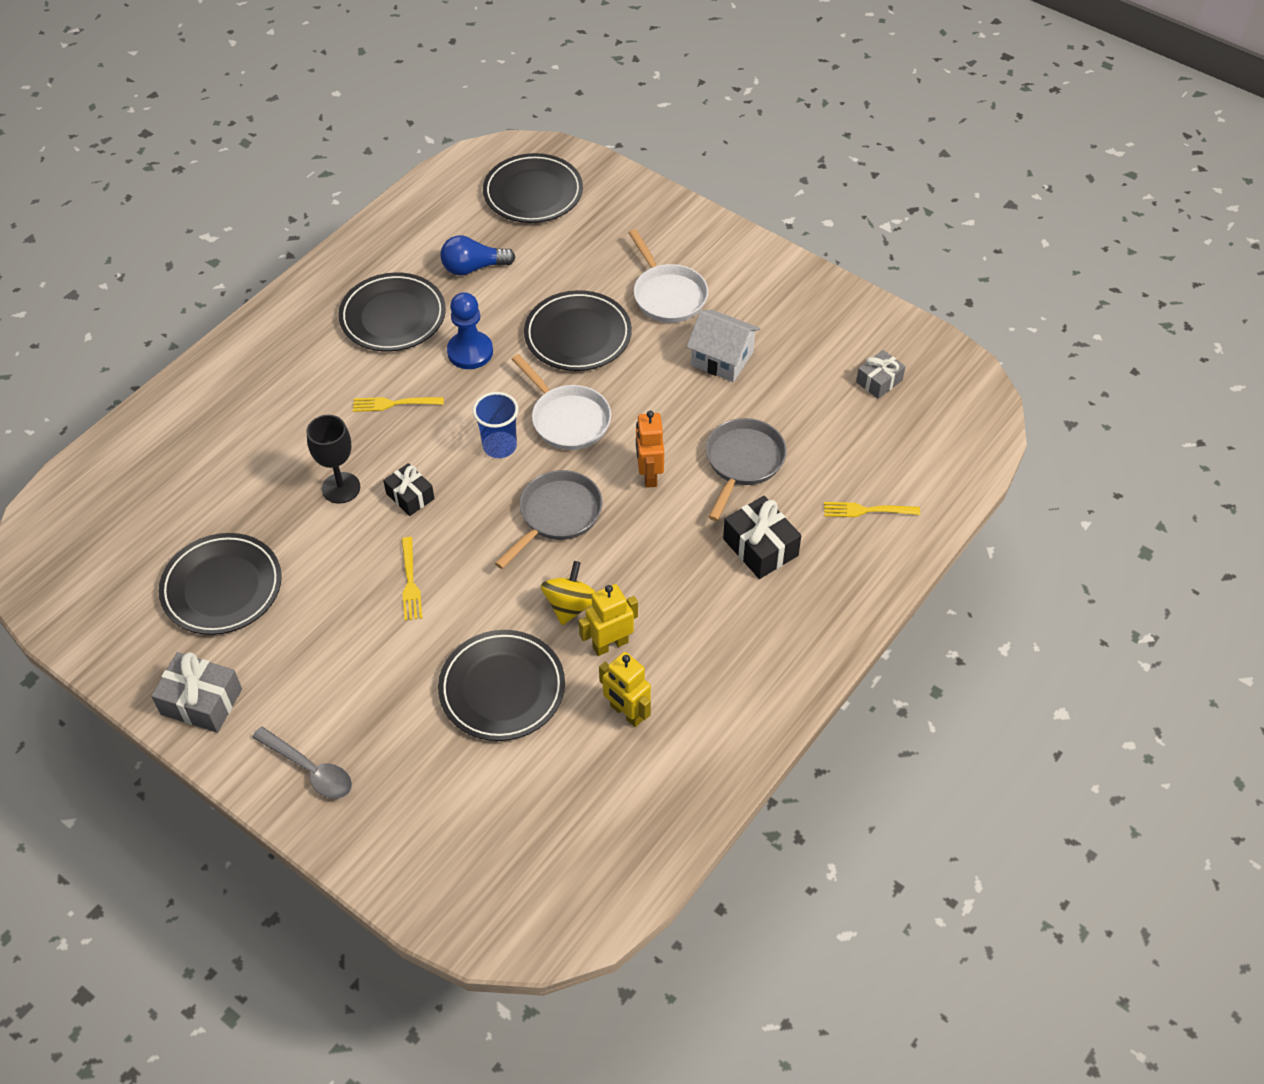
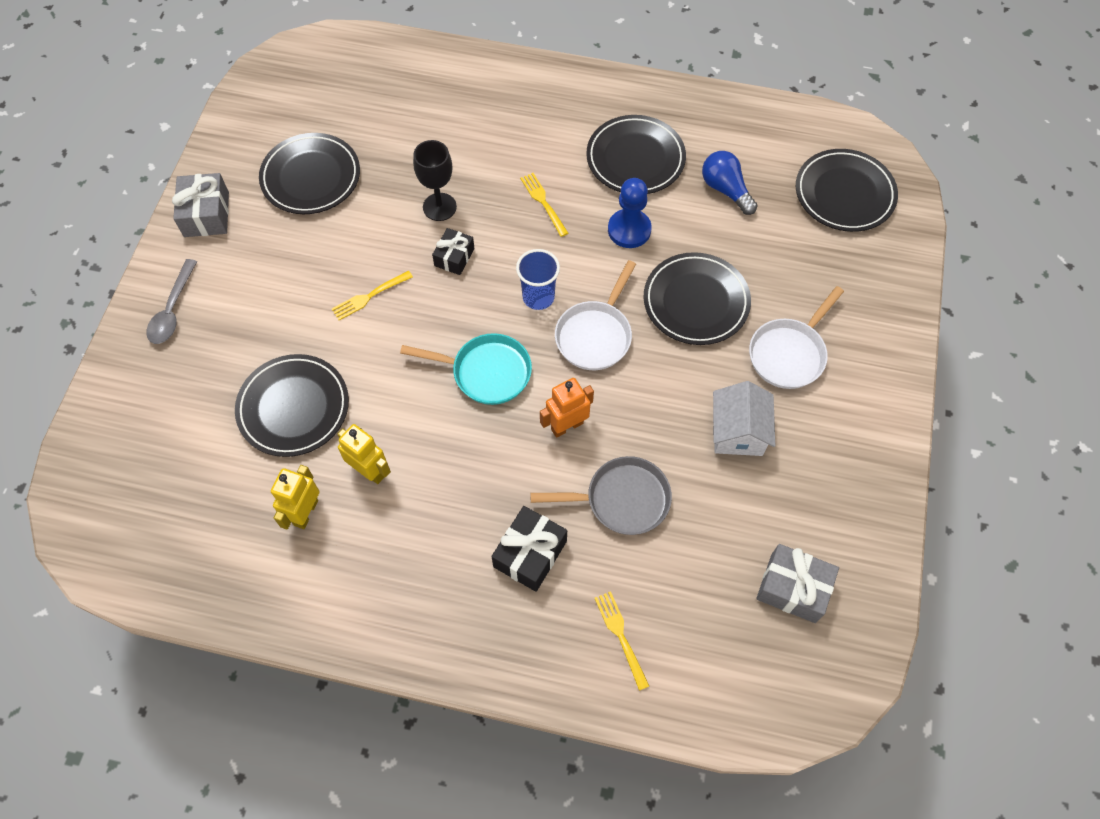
camera: 65 degrees right, 10 degrees up
grey pan [495,470,603,569] -> turquoise pan [400,333,532,405]
yellow spinning top [541,561,595,625] -> none
grey gift [856,350,906,399] -> grey gift [756,544,839,623], size x1.52

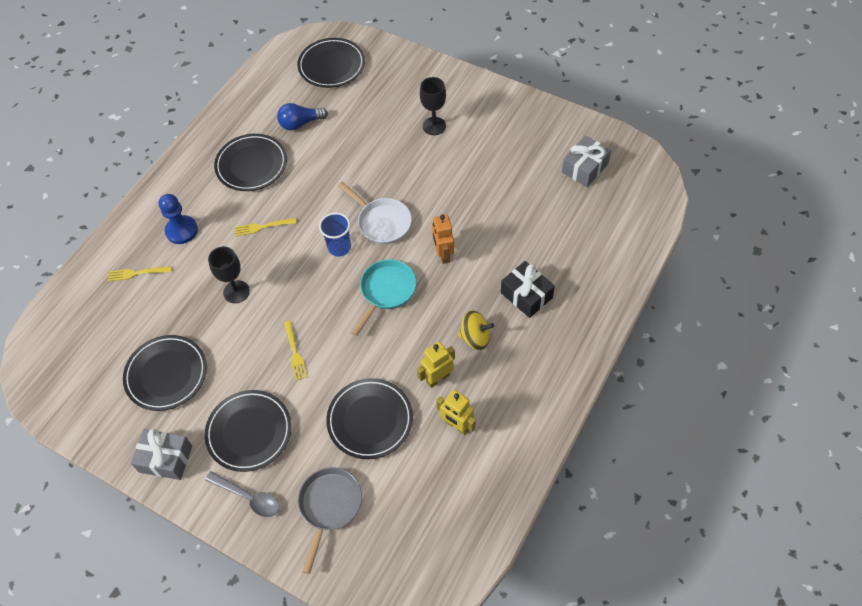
camera: 70 degrees left, 5 degrees down
black gift [432,228,475,275] -> none
grey pan [530,456,672,535] -> grey pan moved to [298,467,362,574]
yellow fork [594,591,649,691] -> yellow fork moved to [108,266,171,281]
blue pawn [608,178,652,248] -> blue pawn moved to [159,194,198,244]
black plate [644,252,751,345] -> black plate moved to [205,390,292,472]
white house [713,381,775,456] -> none
white pan [749,286,844,389] -> black goblet [420,77,446,135]
none -> yellow spinning top [458,310,494,350]

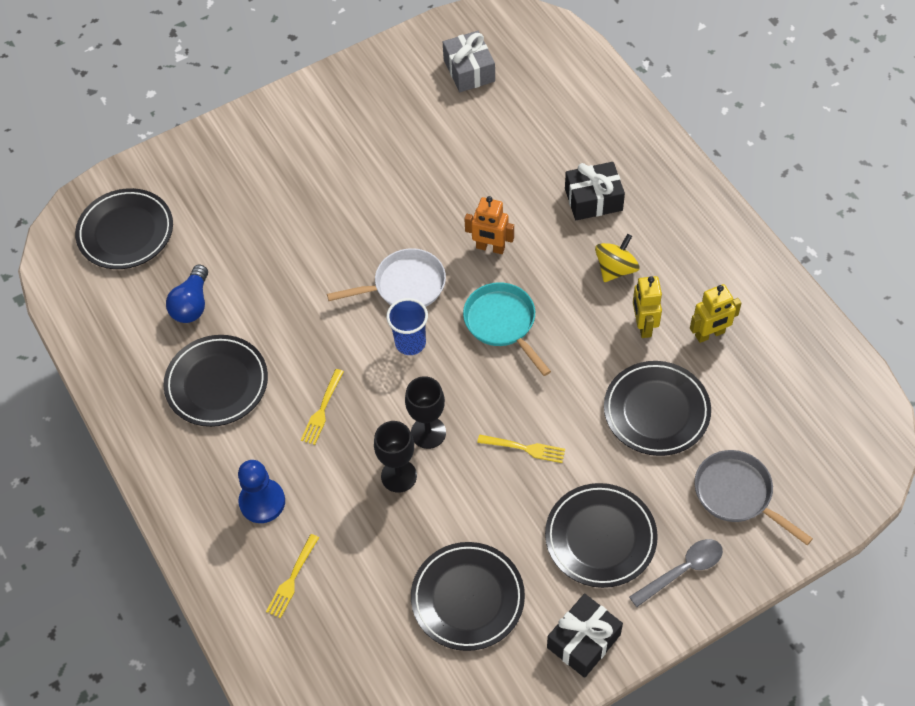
camera: 60 degrees left, 0 degrees up
grey gift [131,429,192,480] -> black gift [547,593,623,678]
black goblet [420,77,446,135] -> black goblet moved to [405,376,446,449]

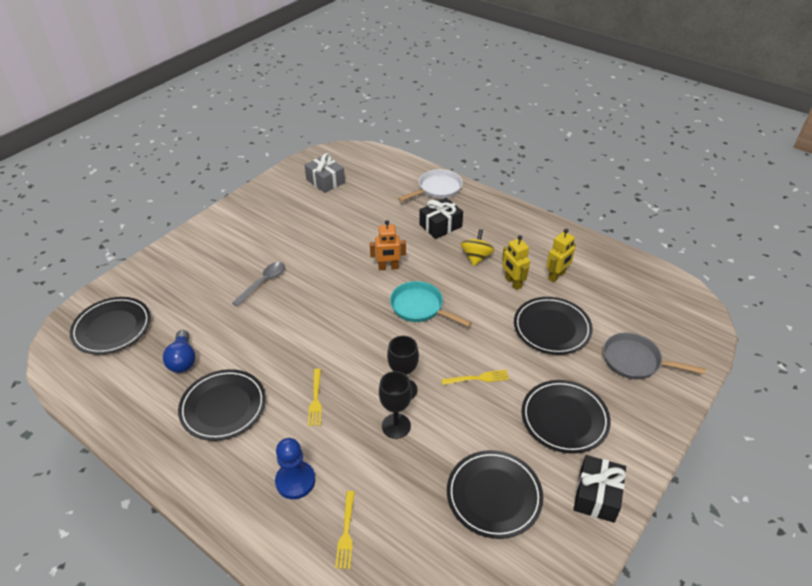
camera: 25 degrees left, 15 degrees down
white pan [327,248,446,307] -> white pan moved to [398,169,463,201]
blue cup [386,298,428,355] -> none
grey spoon [629,539,723,607] -> grey spoon moved to [232,262,285,307]

